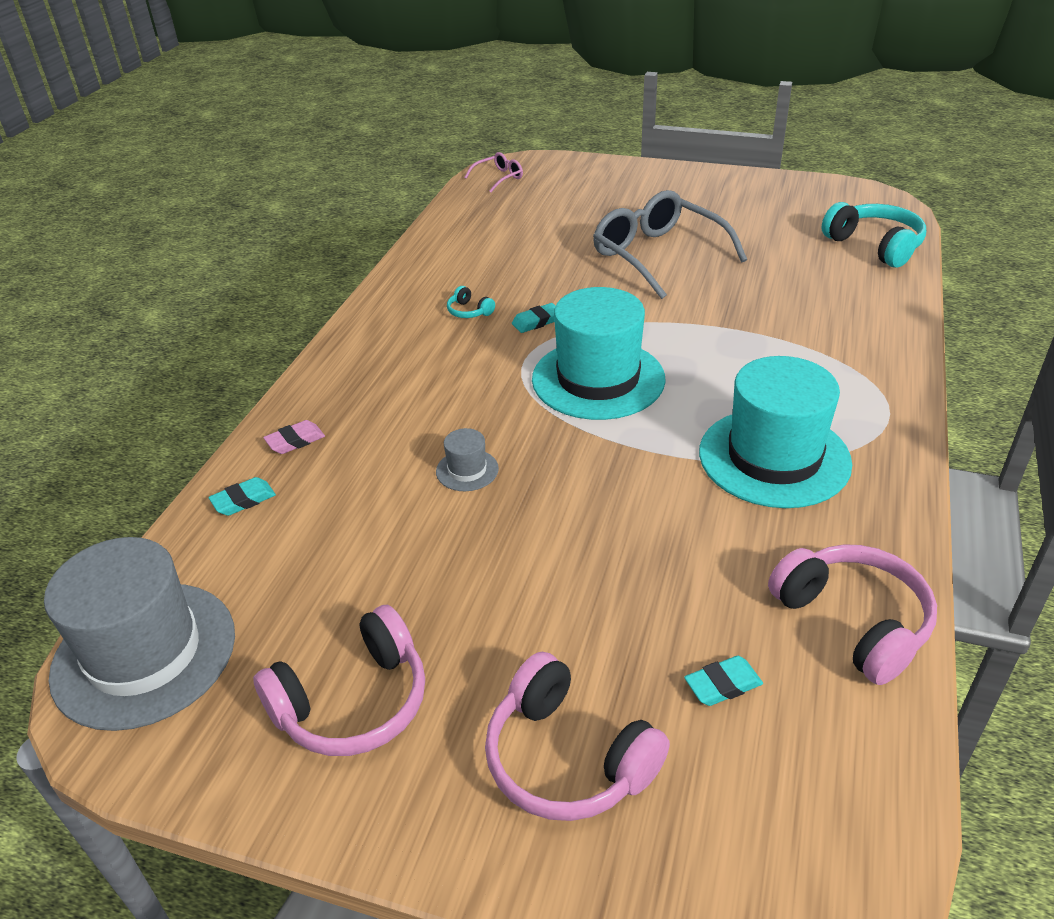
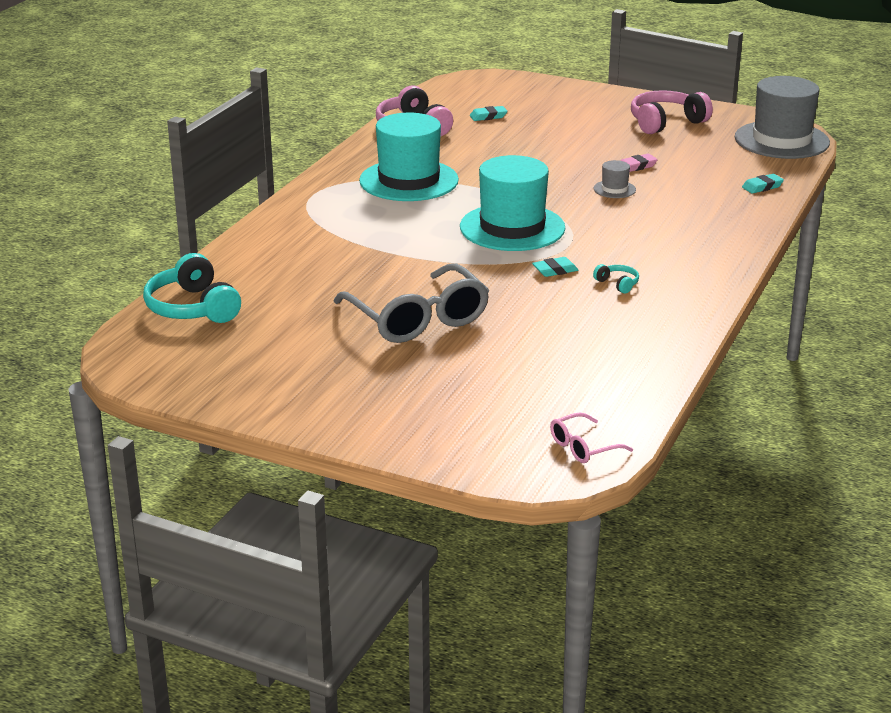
camera: 175 degrees left, 10 degrees down
pink eraser [263,420,325,454] -> pink eraser moved to [621,154,658,172]
pink headphones [485,652,670,821] -> none

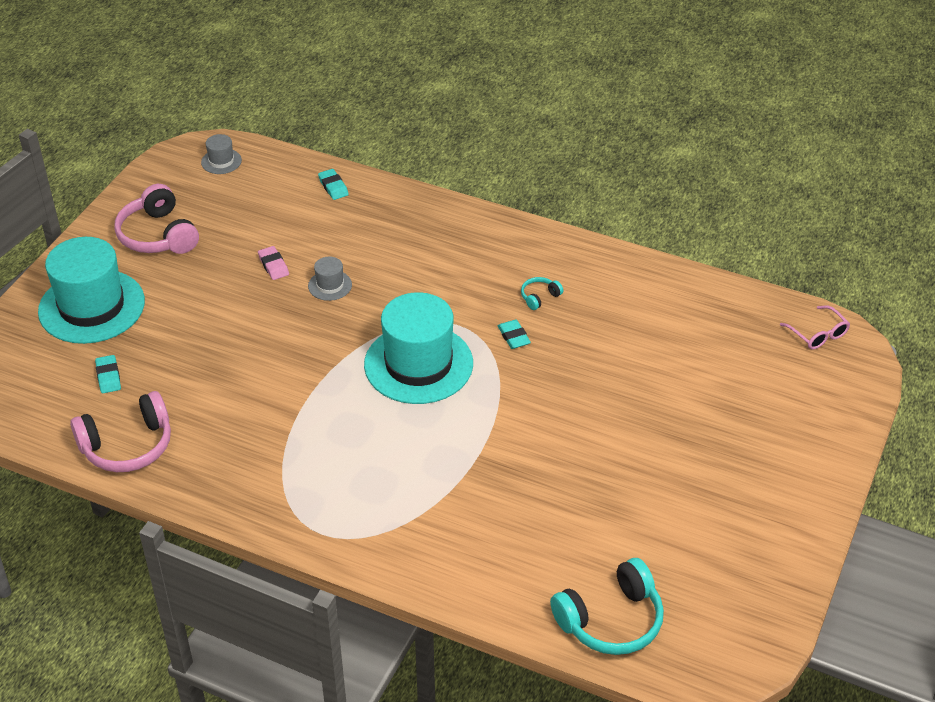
camera: 90 degrees left, 15 degrees up
grey glasses [333,264,489,343] -> none
turquoise hat [359,112,459,201] -> turquoise hat moved to [38,237,145,344]
grey hat [735,76,830,159] -> grey hat [201,134,242,174], size x0.42

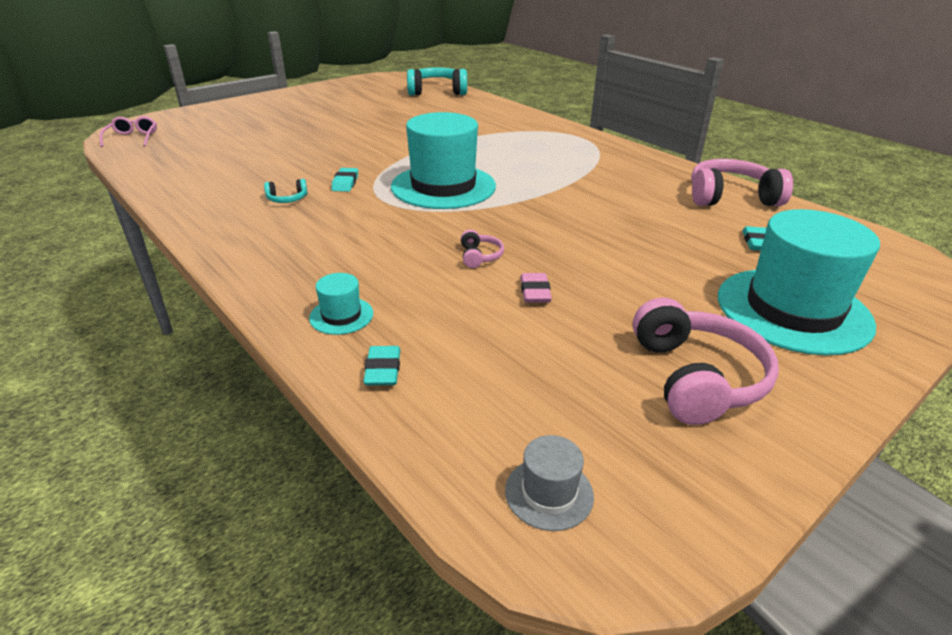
camera: 155 degrees left, 10 degrees down
grey hat [308,257,352,301] -> pink headphones [461,230,504,268]
none -> turquoise hat [309,273,373,335]

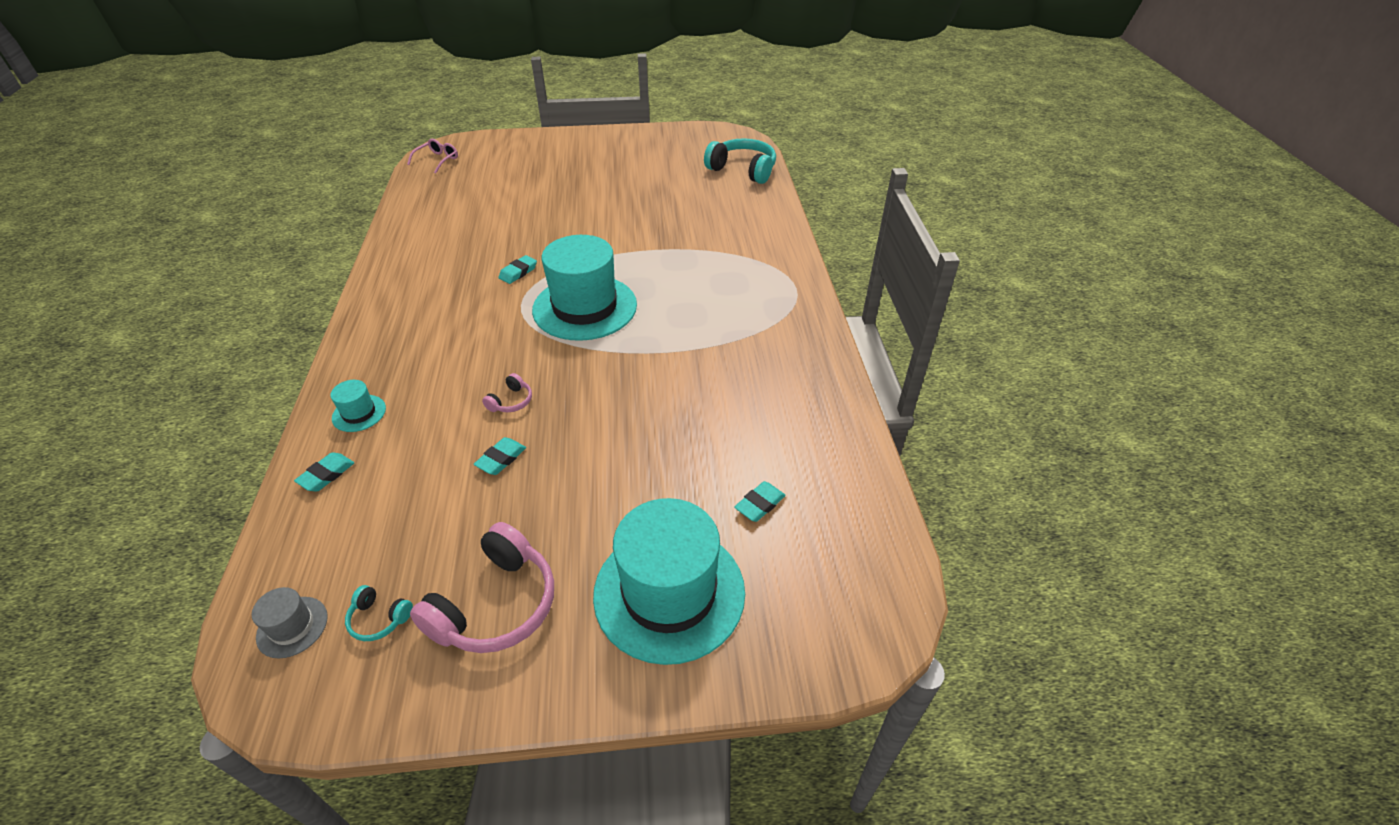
camera: 35 degrees right, 10 degrees up
turquoise headphones [264,179,307,203] -> turquoise headphones moved to [345,585,413,641]
pink eraser [520,273,552,303] -> turquoise eraser [474,437,526,475]
pink headphones [691,159,793,206] -> none

